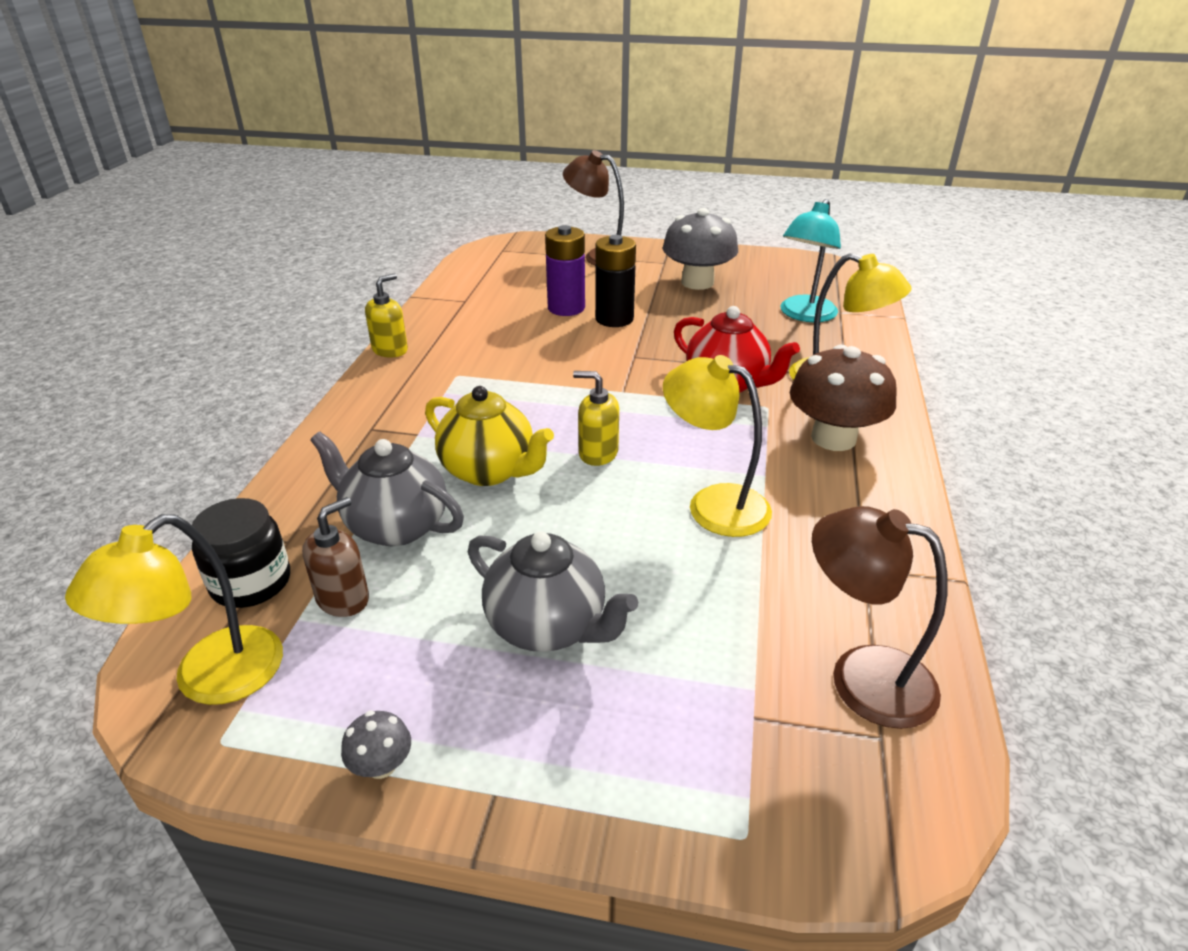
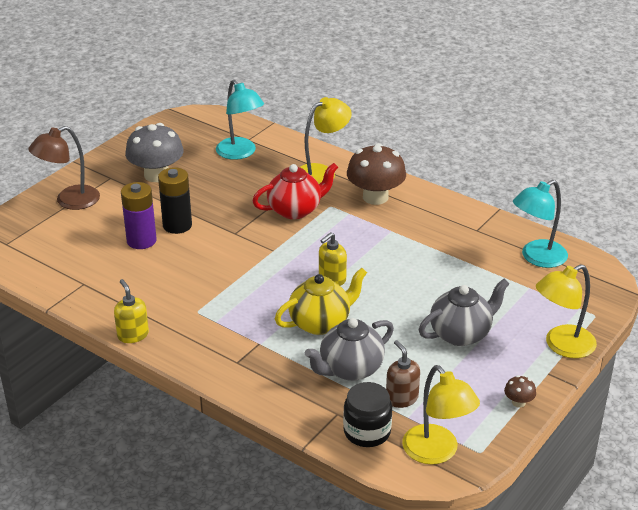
camera: 65 degrees left, 0 degrees up
grey mushroom [341,711,411,779] -> brown mushroom [504,375,536,408]
yellow lamp [663,355,772,537] -> yellow lamp moved to [536,264,597,358]
brown lamp [812,506,947,729] -> turquoise lamp [513,180,568,268]

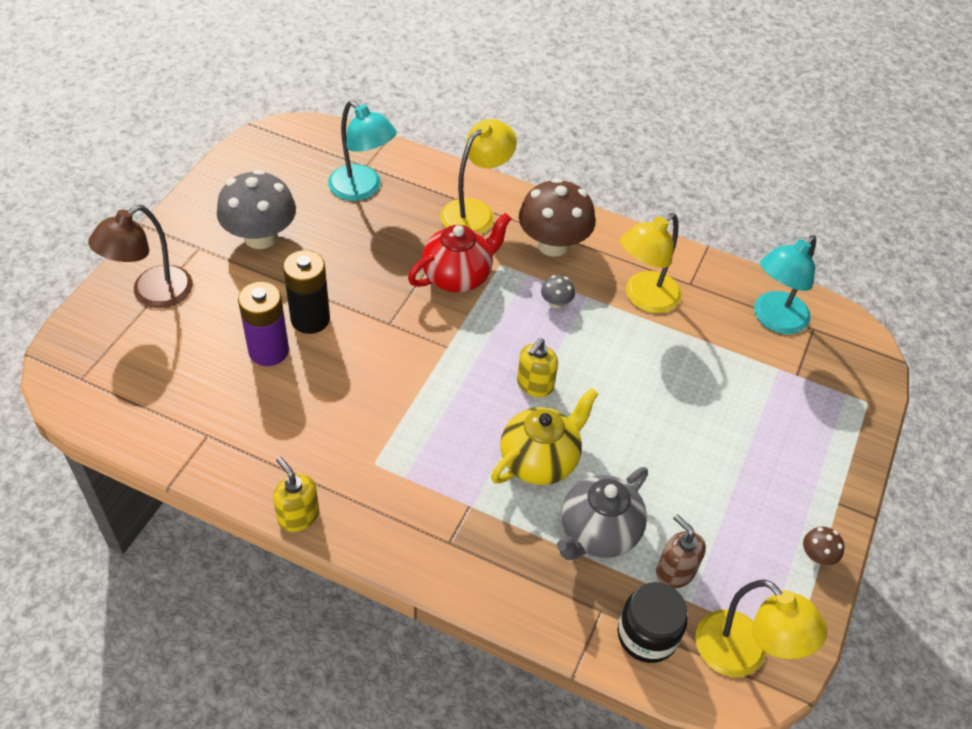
camera: 15 degrees left, 15 degrees up
grey teapot [419,279,510,346] -> none
yellow lamp [536,264,597,358] -> yellow lamp moved to [620,213,682,313]
none -> grey mushroom [541,275,575,309]

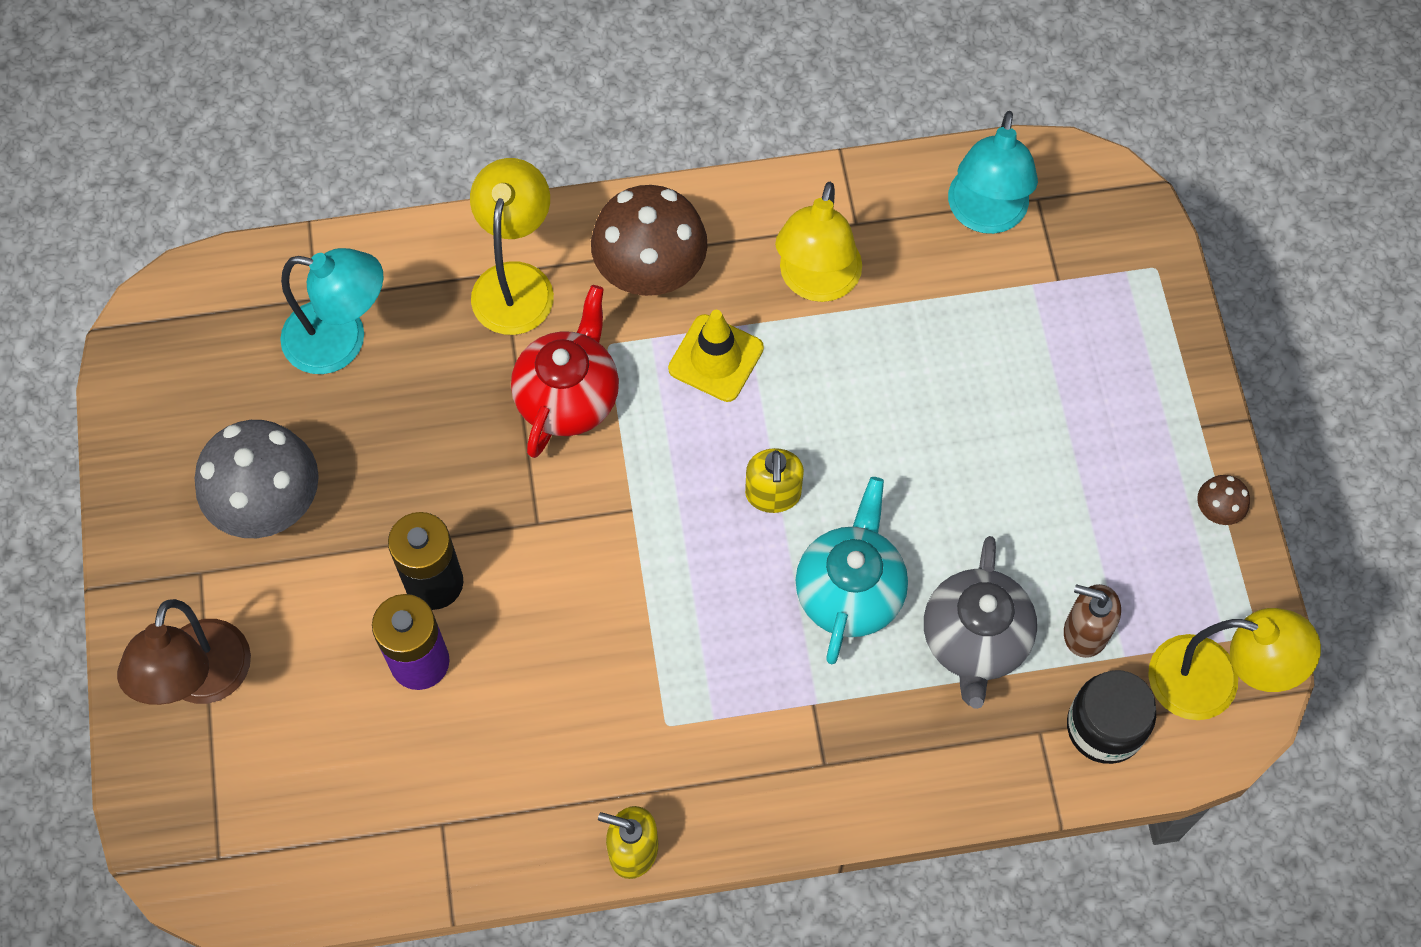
camera: 30 degrees left, 15 degrees up
yellow teapot [491,388,598,485] -> turquoise teapot [796,477,908,664]
grey mushroom [541,275,575,309] -> yellow traffic cone [668,310,764,402]

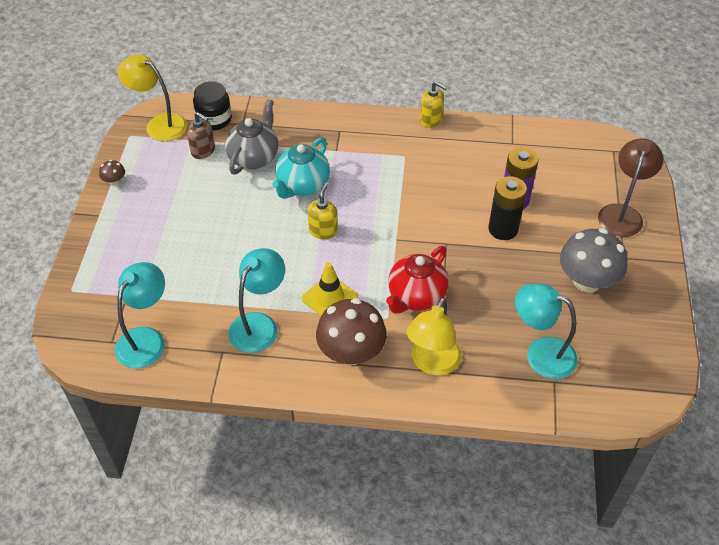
camera: 165 degrees left, 15 degrees down
yellow lamp [775,182,862,302] -> turquoise lamp [228,248,285,353]

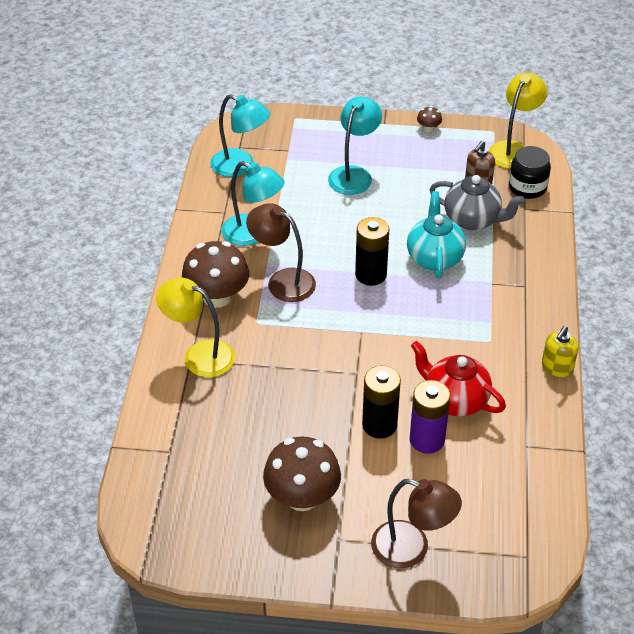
camera: 90 degrees right, 5 degrees down
turquoise teapot [272,137,330,199] -> turquoise teapot turned 60 degrees clockwise [407,191,466,279]
yellow traffic cone [302,262,358,316] -> brown lamp [246,203,316,302]
yellow soap dispenser [308,183,338,239] -> black battery [355,217,389,286]
red teapot [386,246,449,314] -> red teapot moved to [411,341,506,416]
turquoise lamp [515,283,578,379] -> turquoise lamp moved to [328,96,382,195]
grey mushroom [560,228,628,293] -> brown mushroom [263,436,341,511]

